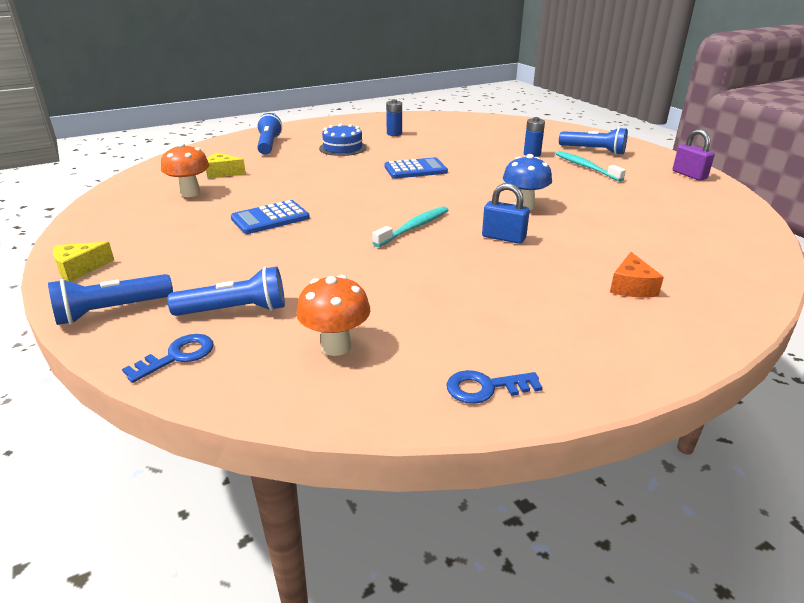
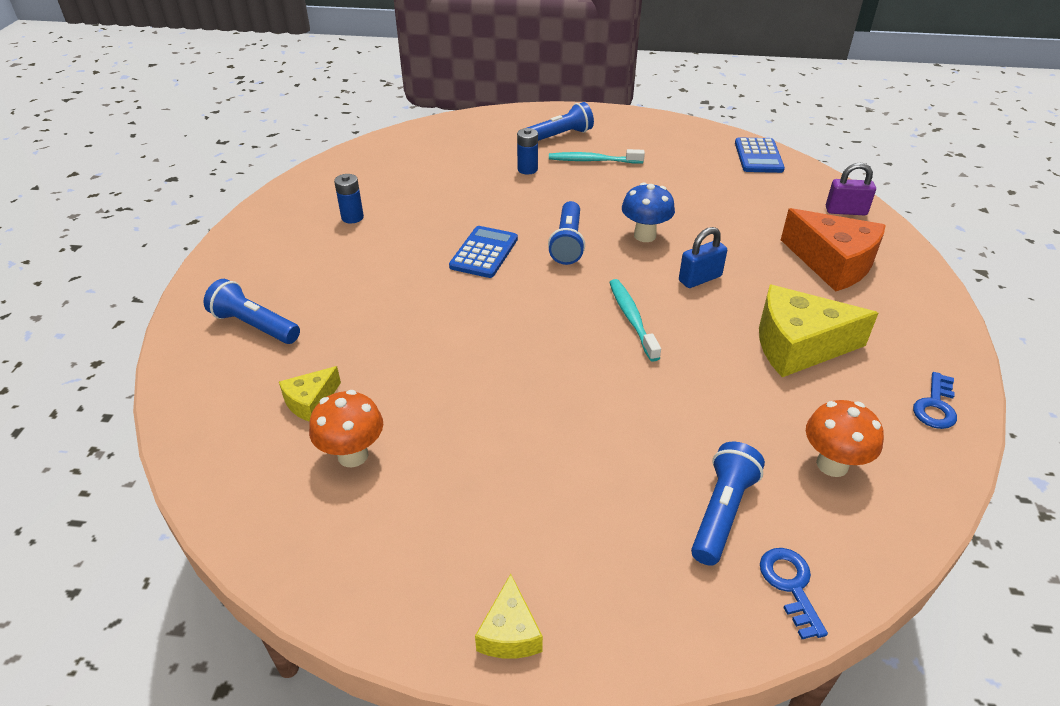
camera: 55 degrees left, 10 degrees up
blue flashlight [48,274,173,325] -> blue flashlight moved to [548,201,585,265]
blue calculator [231,200,310,234] -> blue calculator moved to [735,137,785,173]
blue cake [319,124,366,156] -> none
orange cheese [610,252,664,298] -> orange cheese [781,208,886,292], size x1.95
purple padlock [673,129,715,181] -> purple padlock moved to [826,162,876,215]
none -> yellow cheese [759,285,878,377]

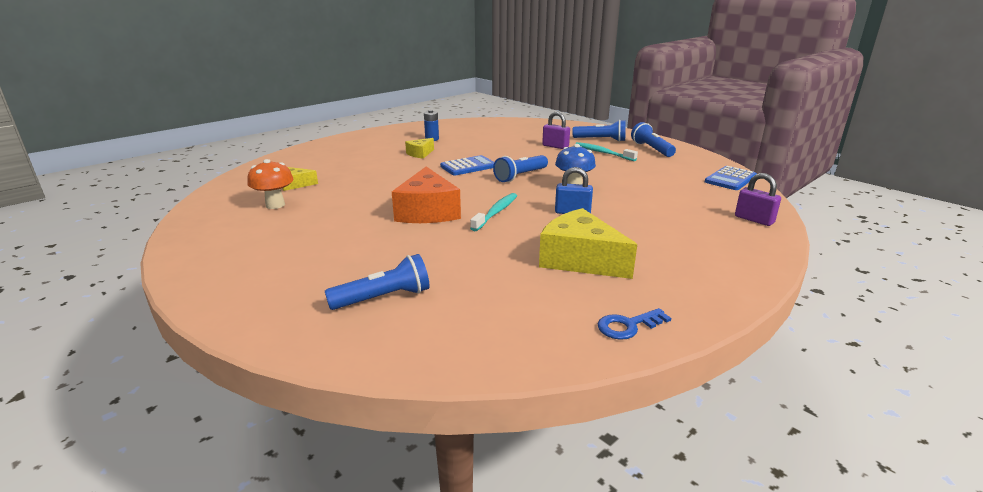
camera: 40 degrees right, 15 degrees down
blue flashlight [203,279,300,344] -> blue flashlight moved to [631,122,676,157]
yellow cheese [475,574,543,659] -> yellow cheese moved to [405,138,434,159]
blue battery [517,128,538,174] -> purple padlock [542,112,570,149]
blue key [760,548,828,639] -> none
orange cheese [781,208,886,292] -> orange cheese moved to [392,167,461,223]
orange mushroom [806,400,884,477] -> none

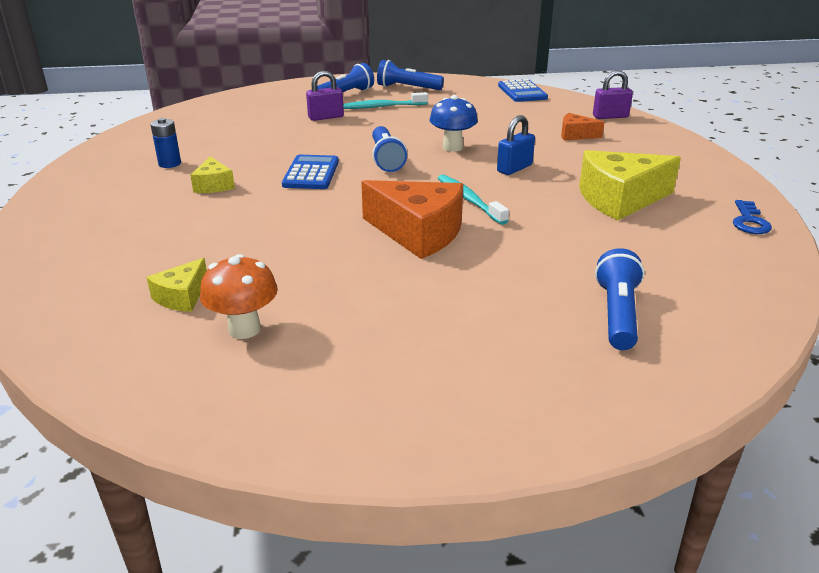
camera: 55 degrees left, 5 degrees up
none -> orange cheese [561,113,604,141]

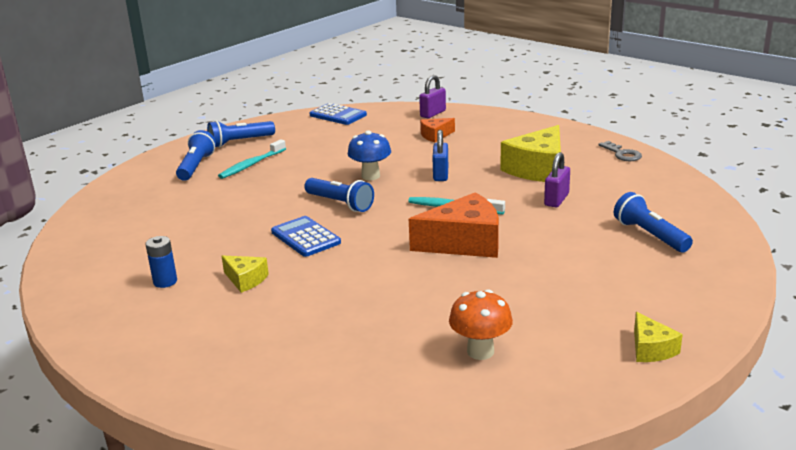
camera: 40 degrees left, 5 degrees down
yellow cheese [147,258,207,312] -> yellow cheese moved to [634,312,683,362]
purple padlock [306,71,344,121] -> purple padlock moved to [544,152,570,207]
blue key [733,200,772,234] -> grey key [599,141,642,161]

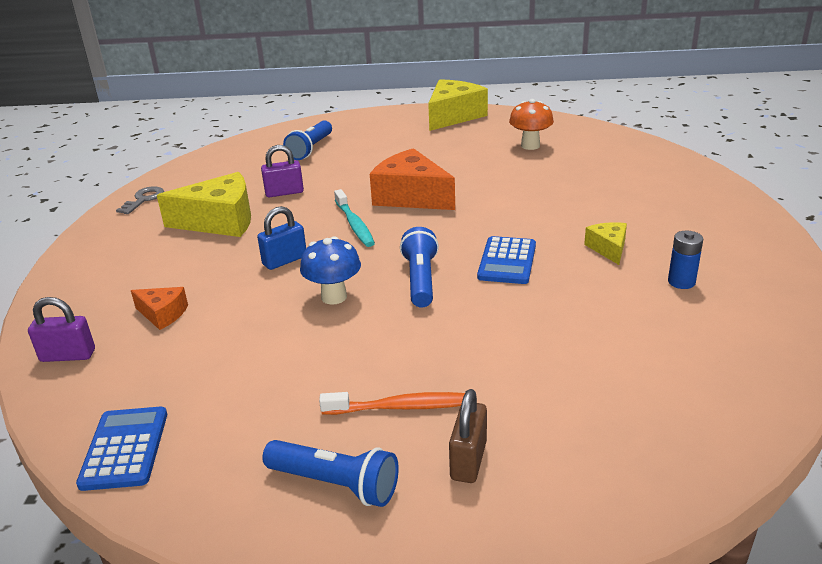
camera: 130 degrees left, 5 degrees up
blue flashlight [176,130,216,181] -> brown padlock [449,389,487,483]
turquoise toothbrush [218,139,286,179] -> orange toothbrush [319,392,465,415]
yellow cheese [634,312,683,362] -> yellow cheese [428,79,488,131], size x1.95

